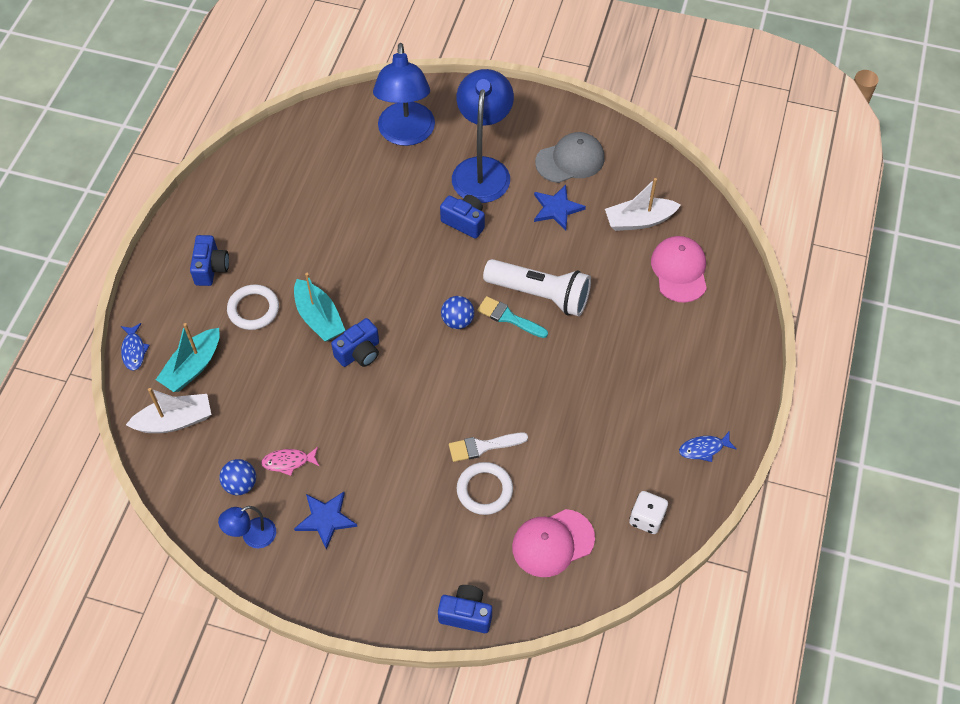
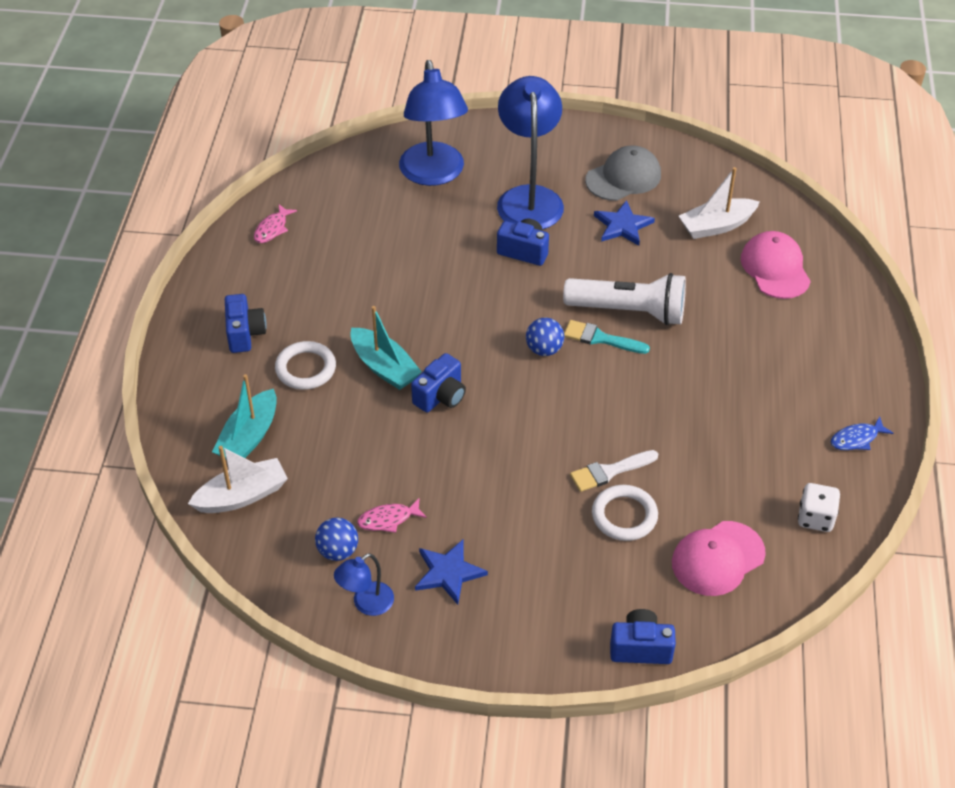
camera: 10 degrees left, 10 degrees down
blue fish [121,323,149,370] -> none
none -> pink fish [254,204,297,243]

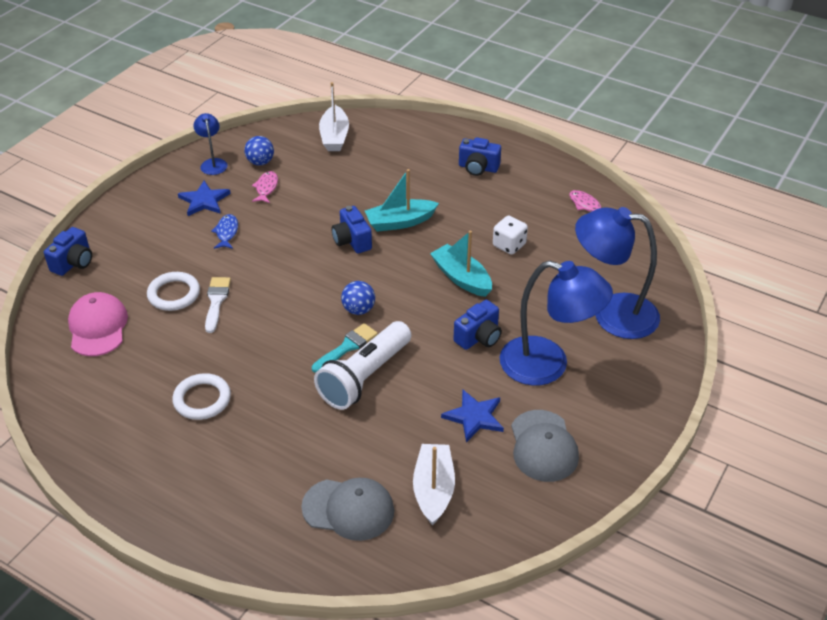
camera: 115 degrees right, 5 degrees down
turquoise boat [212,374,277,460] -> turquoise boat moved to [430,230,492,297]
white ring [275,341,336,390] -> white ring moved to [172,373,231,420]
pink cap [741,231,811,299] -> grey cap [301,478,394,541]
white dice [798,483,840,532] -> white dice moved to [493,215,528,255]
blue fish [831,416,894,450] -> blue fish moved to [211,214,238,249]

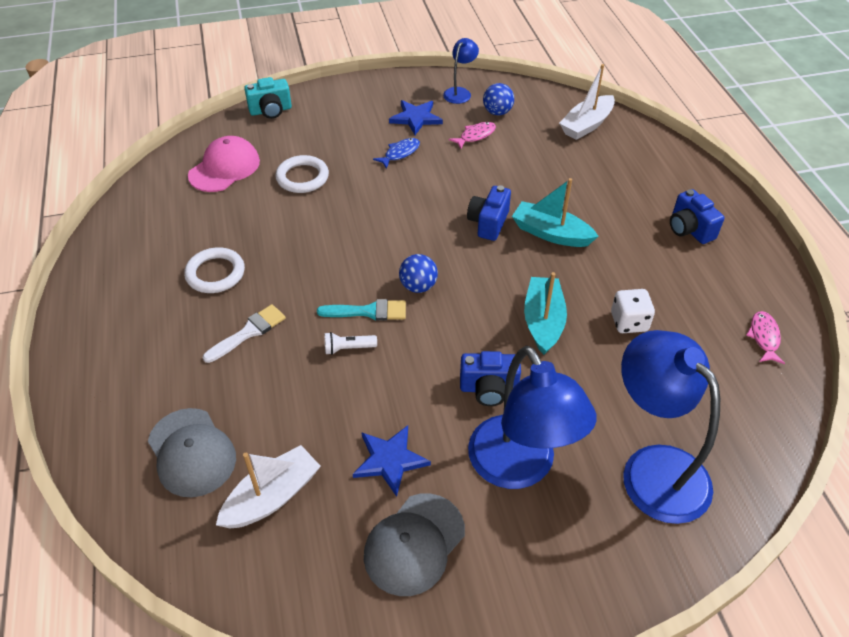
camera: 45 degrees right, 5 degrees up
blue camera [44,227,92,276] -> turquoise camera [244,77,292,119]
white brush [205,277,231,333] -> white brush moved to [203,304,286,363]
white flashlight [314,321,411,410] -> white flashlight [325,332,377,355], size x0.40

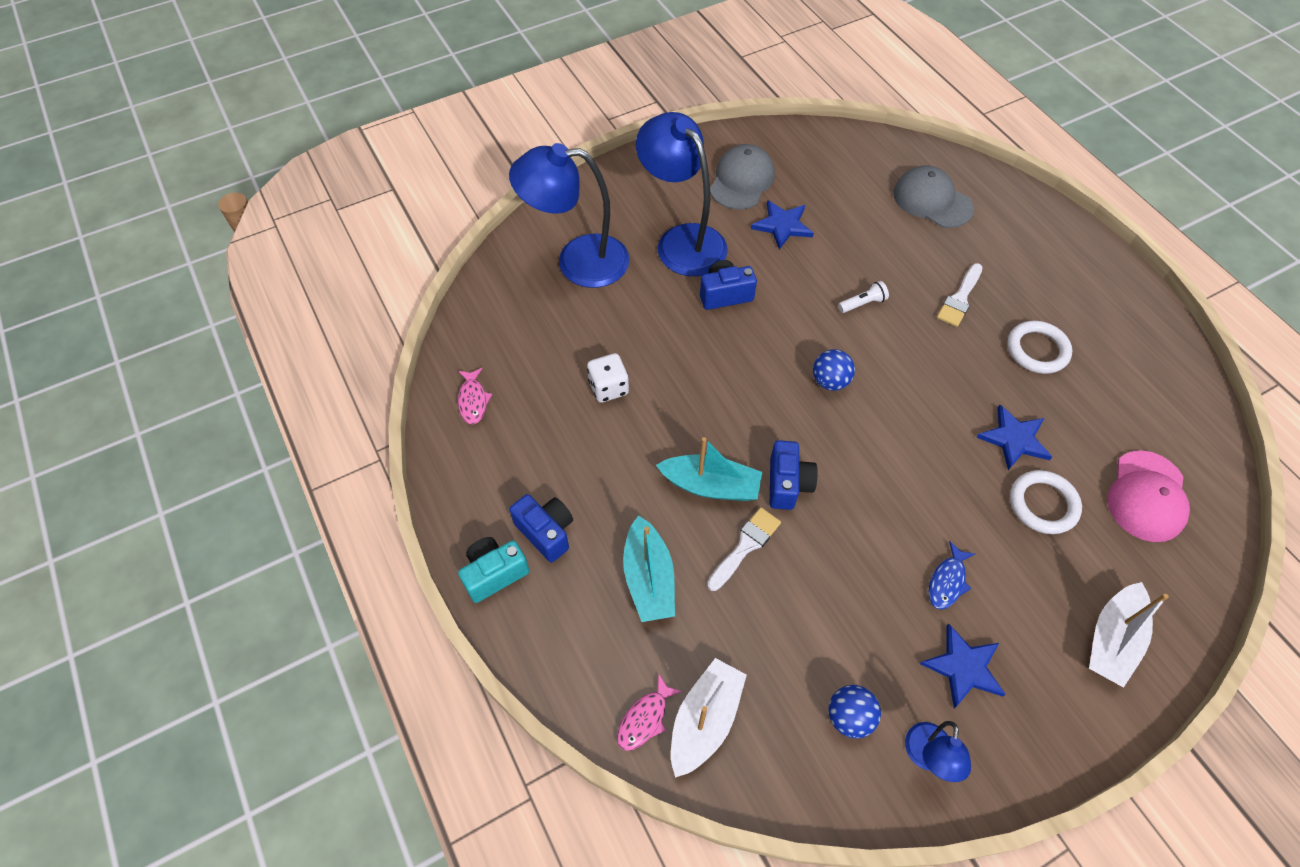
camera: 165 degrees right, 10 degrees up
white boat [216,445,321,528] -> white boat moved to [1089,582,1169,688]
turquoise camera [244,77,292,119] -> turquoise camera moved to [458,537,530,603]
turquoise brush [317,299,406,321] -> none
pink fish [449,122,496,149] -> pink fish moved to [617,675,683,751]
turquoise boat [524,272,567,355] -> turquoise boat moved to [623,515,675,622]
blue lamp [621,330,720,524] -> blue lamp turned 135 degrees clockwise [509,143,630,288]
none -> white brush [707,507,781,591]
none -> blue star [976,405,1052,470]

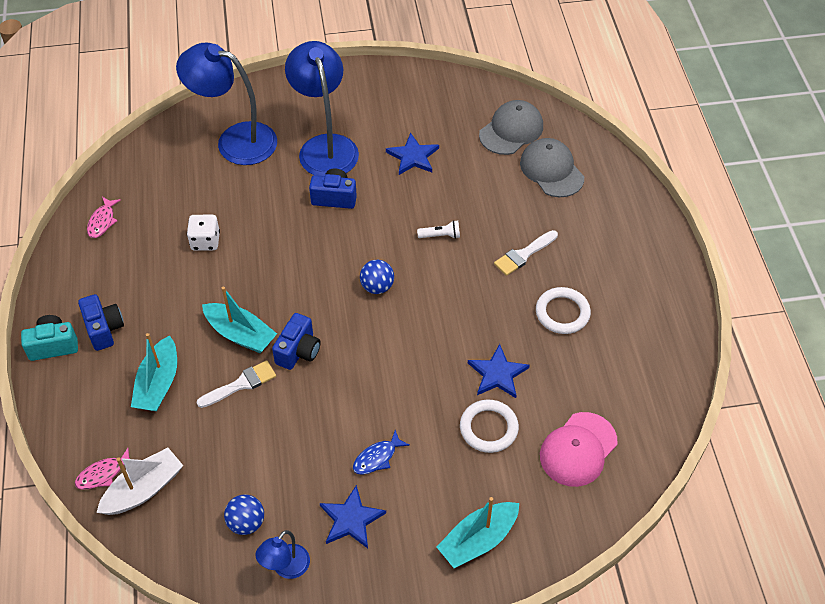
camera: 20 degrees right, 5 degrees down
grey cap [710,144,775,209] -> grey cap moved to [479,100,543,155]
white boat [1089,582,1169,688] -> turquoise boat [436,497,519,568]

